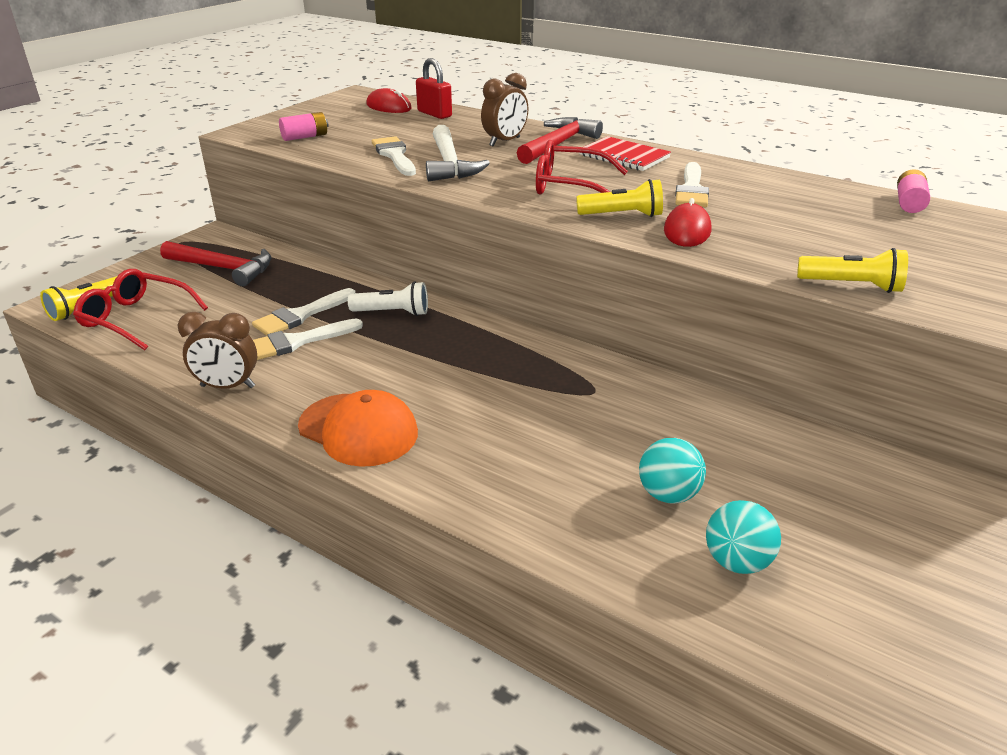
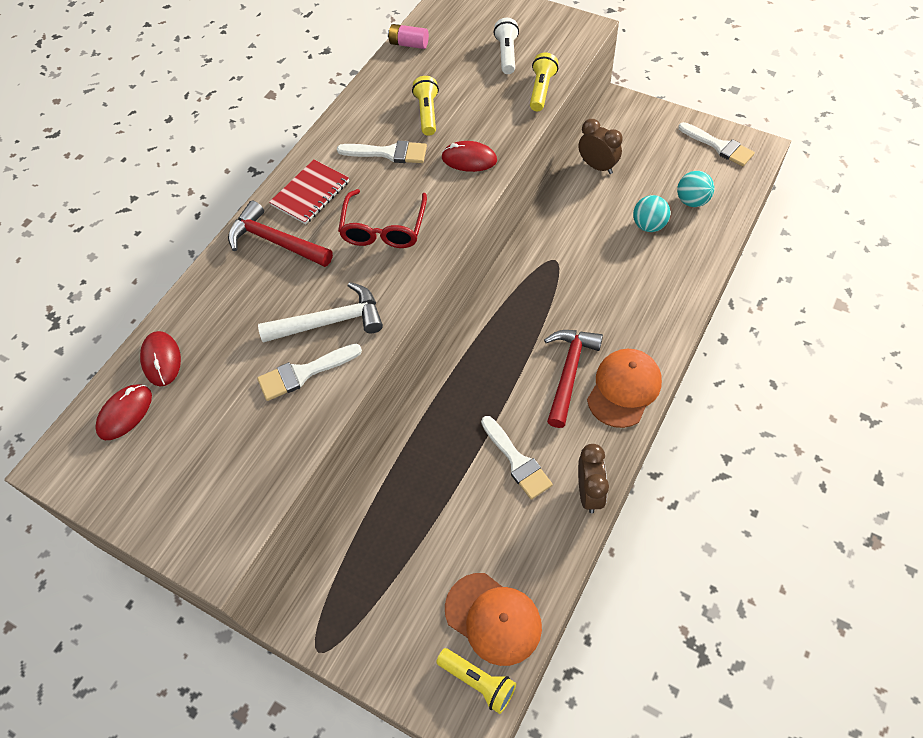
camera: 90 degrees left, 25 degrees up
red glasses [73,269,208,350] -> orange cap [445,573,542,666]
red hammer [160,241,272,286] -> red hammer moved to [544,330,603,428]
white brush [252,288,356,336] -> white brush moved to [678,122,755,166]
pink battery [279,112,328,141] -> none
white flashlight [348,281,428,316] -> white flashlight moved to [494,18,519,74]
red padlock [416,58,452,119] -> red mouse [140,331,181,386]
brown clock [481,73,528,146] -> brown clock moved to [579,119,623,174]
yellow flashlight [576,179,663,217] -> yellow flashlight moved to [412,76,439,136]

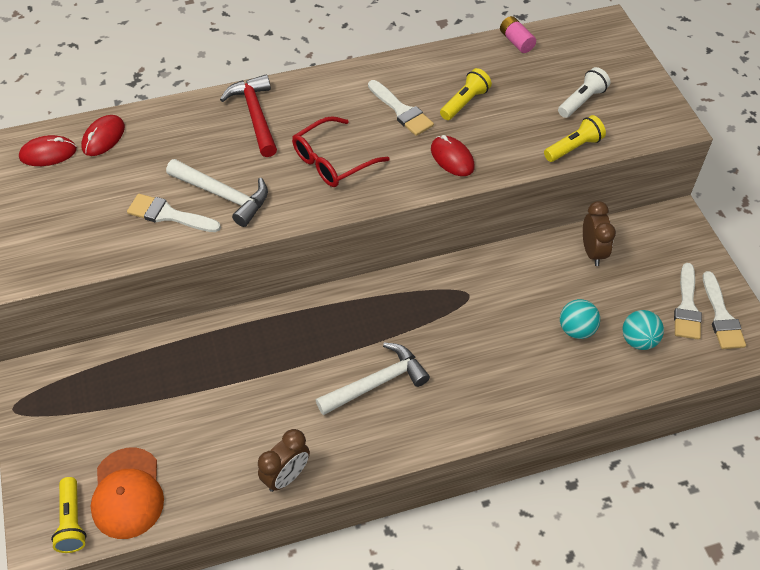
camera: 40 degrees right, 5 degrees down
red notebook [269,160,349,224] -> none
white brush [481,416,553,500] -> white brush moved to [674,263,702,340]
red hammer [544,330,603,428] -> white hammer [316,343,430,415]
orange cap [587,349,662,428] -> none

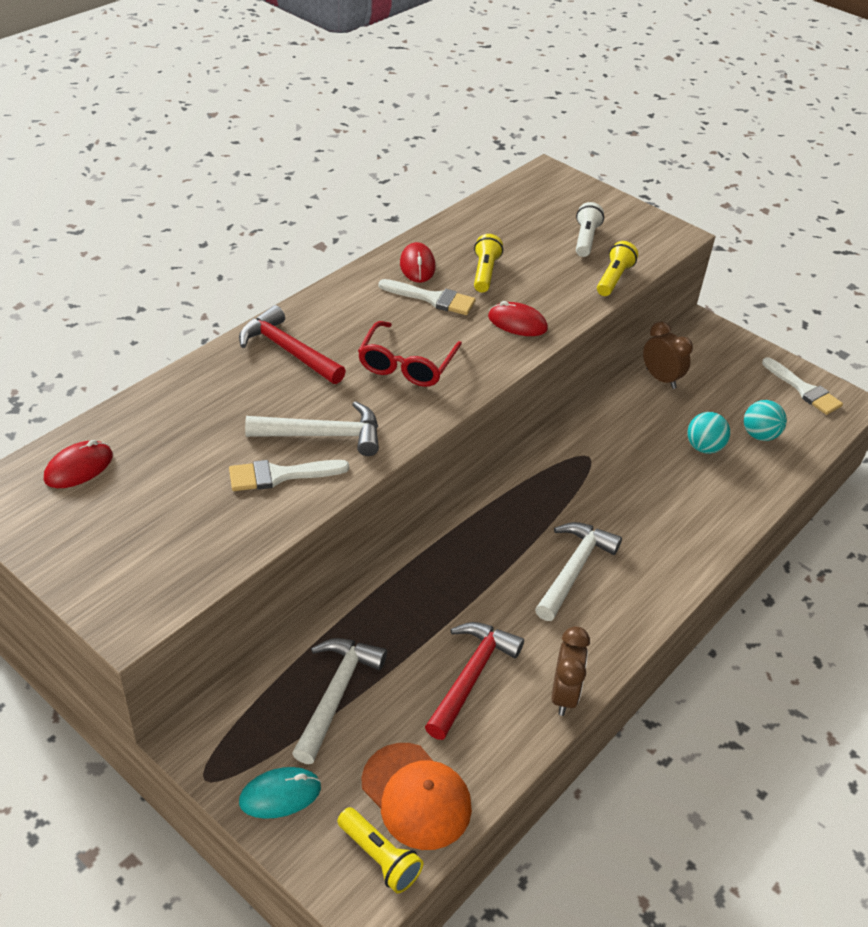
camera: 35 degrees left, 10 degrees down
red mouse [81,115,125,156] -> red mouse moved to [400,242,435,283]
pink battery [500,16,536,53] -> none
white brush [674,263,702,340] -> none
none -> turquoise mouse [239,767,321,819]
none -> white hammer [292,638,387,764]
none -> red hammer [425,622,524,740]

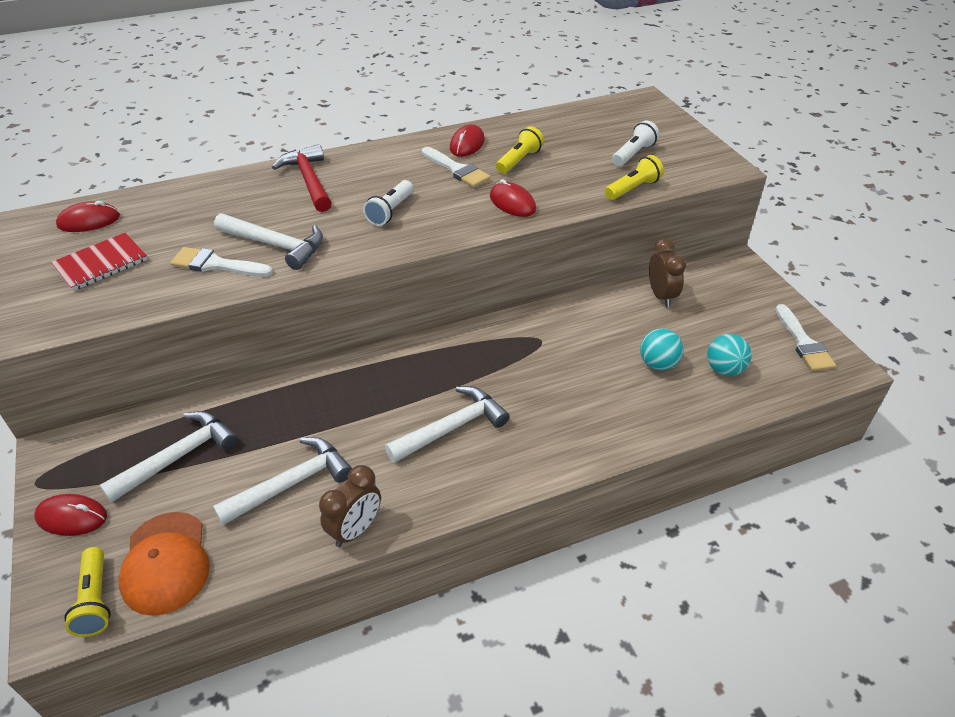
camera: 30 degrees right, 0 degrees up
turquoise mouse [239,767,321,819] -> red mouse [34,494,107,536]
red glasses [358,321,462,387] -> white flashlight [363,180,413,226]
red hammer [425,622,524,740] -> white hammer [213,437,352,525]
none -> red notebook [51,233,148,291]

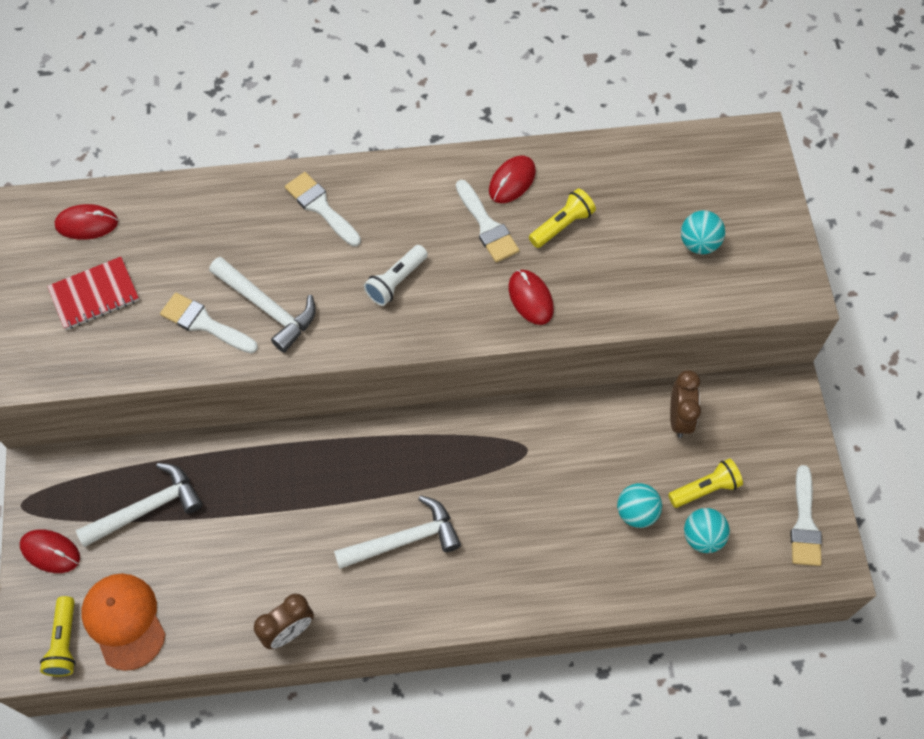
camera: 15 degrees right, 20 degrees up
orange cap [118,512,210,616] -> orange cap turned 150 degrees clockwise [81,573,166,671]
white hammer [213,437,352,525] -> none
red hammer [272,144,332,212] -> white brush [285,172,361,247]
yellow flashlight [605,155,664,200] -> yellow flashlight moved to [668,459,743,508]
white flashlight [612,121,659,166] -> turquoise ball [681,210,725,254]

